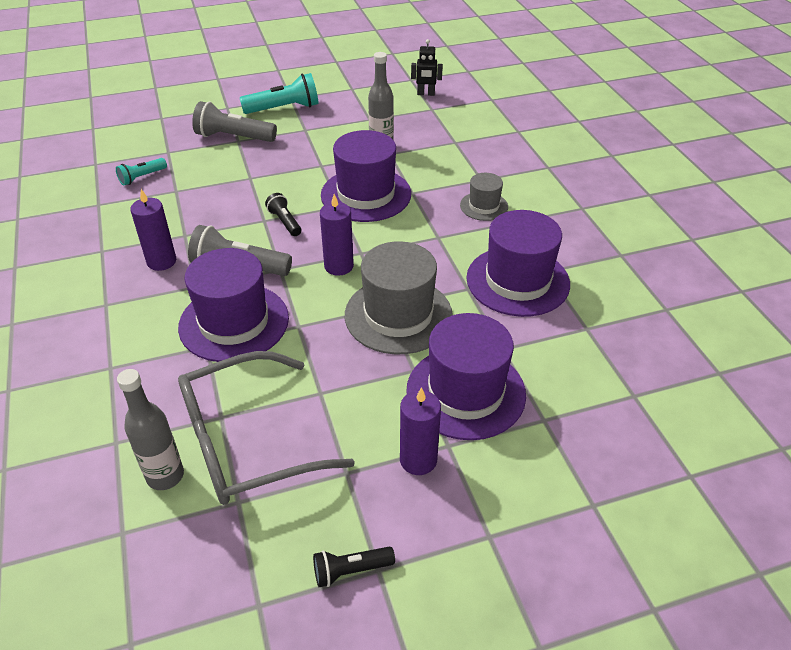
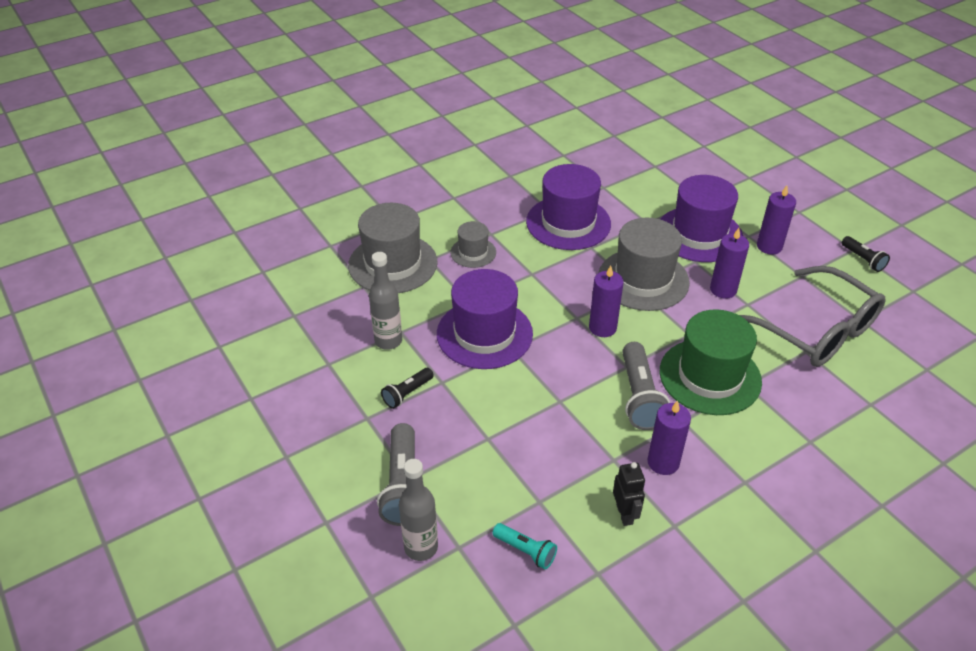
camera: 105 degrees left, 0 degrees up
grey bottle [117,369,184,490] -> grey bottle moved to [399,459,438,561]
purple hat [178,248,289,362] -> green hat [660,309,762,415]
turquoise flashlight [240,73,318,114] -> none
black flashlight [265,193,301,236] -> black flashlight moved to [381,368,434,409]
black robot [411,39,443,96] -> black robot moved to [613,462,645,526]
none -> grey hat [348,203,438,293]
none -> purple candle [710,228,749,299]

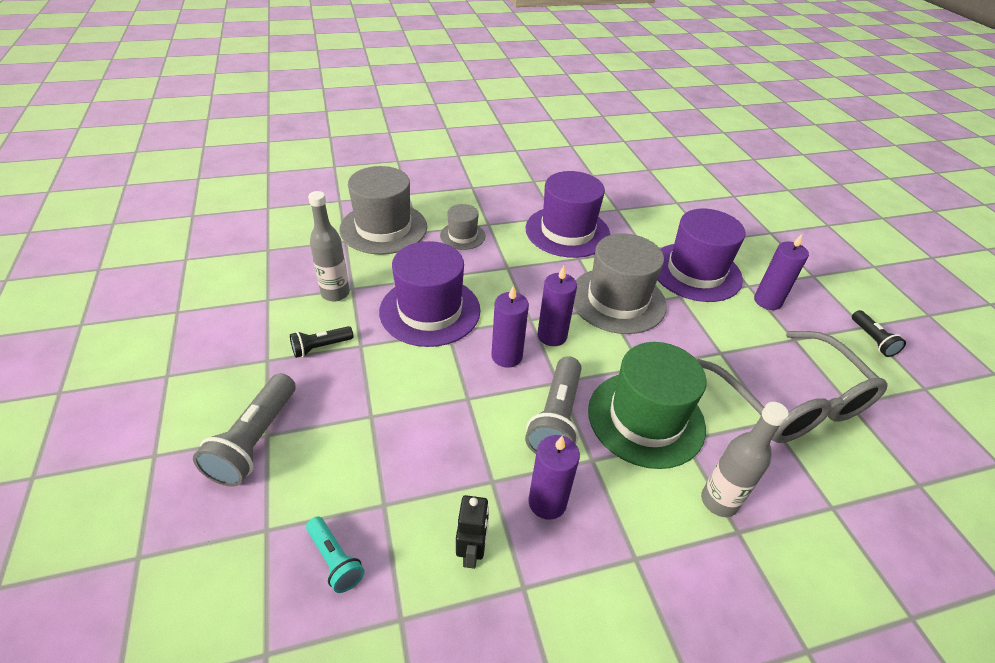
camera: 15 degrees right, 0 degrees up
grey bottle [399,459,438,561] -> grey bottle moved to [701,402,788,517]
purple candle [710,228,749,299] -> purple candle moved to [492,285,529,367]

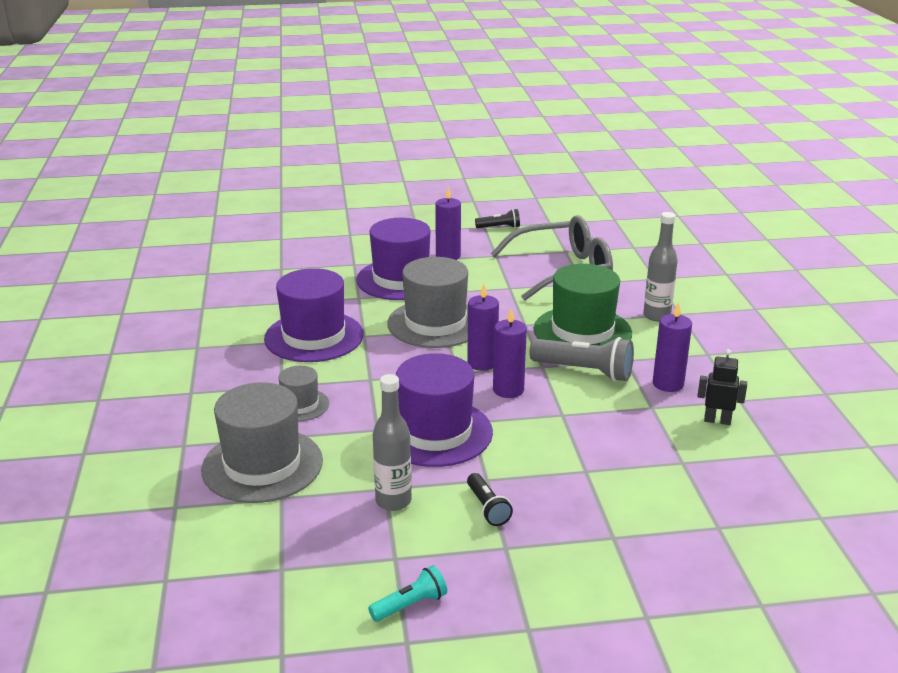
camera: 80 degrees left, 15 degrees down
grey flashlight [193,373,296,487] -> none
turquoise flashlight [306,517,365,593] -> turquoise flashlight moved to [368,565,447,622]

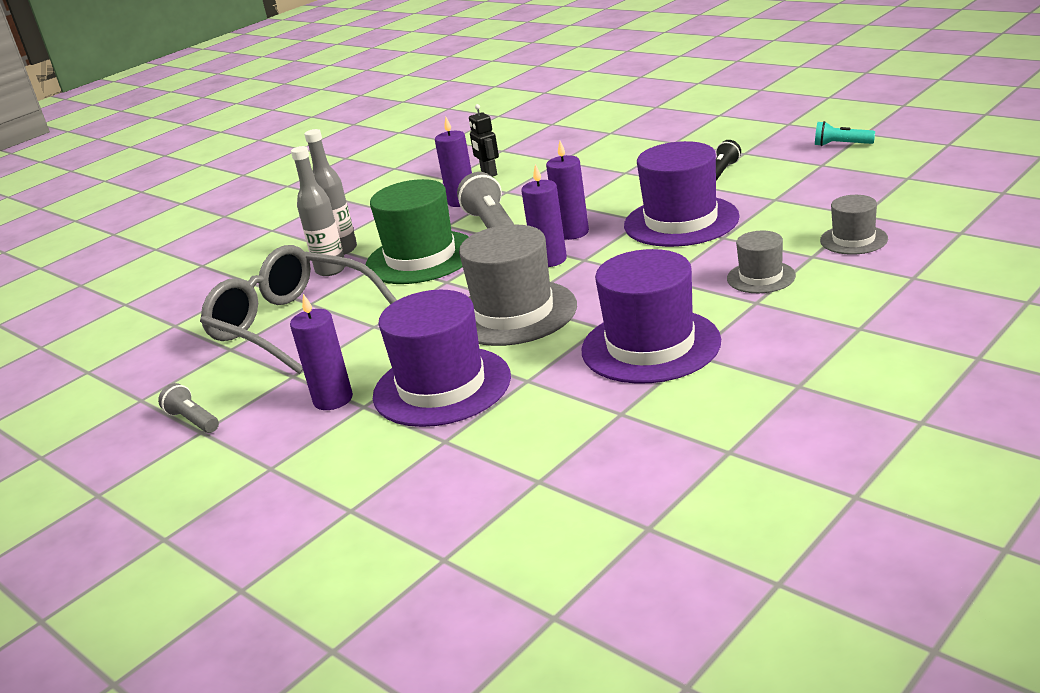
camera: 125 degrees left, 0 degrees up
grey hat [201,382,323,503] -> grey hat [820,195,888,255], size x0.52
grey bottle [373,374,411,511] -> grey bottle moved to [291,146,345,276]
black flashlight [475,209,520,228] -> grey flashlight [158,383,219,433]

